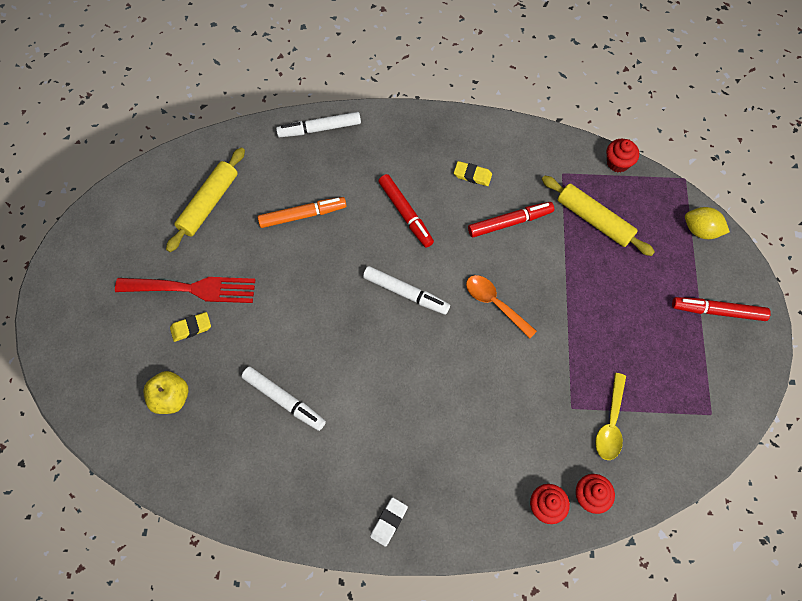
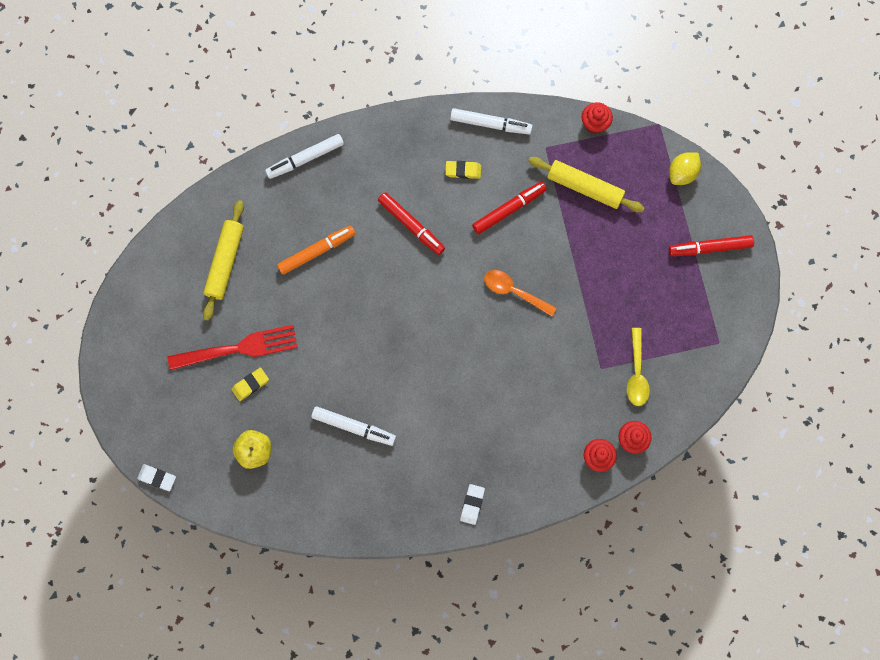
camera: 15 degrees left, 10 degrees up
white marker [363,266,450,315] -> white marker moved to [450,108,533,134]
yellow lemon [685,207,730,239] -> yellow lemon turned 60 degrees counterclockwise [669,152,701,185]
none -> white eraser [137,464,176,491]

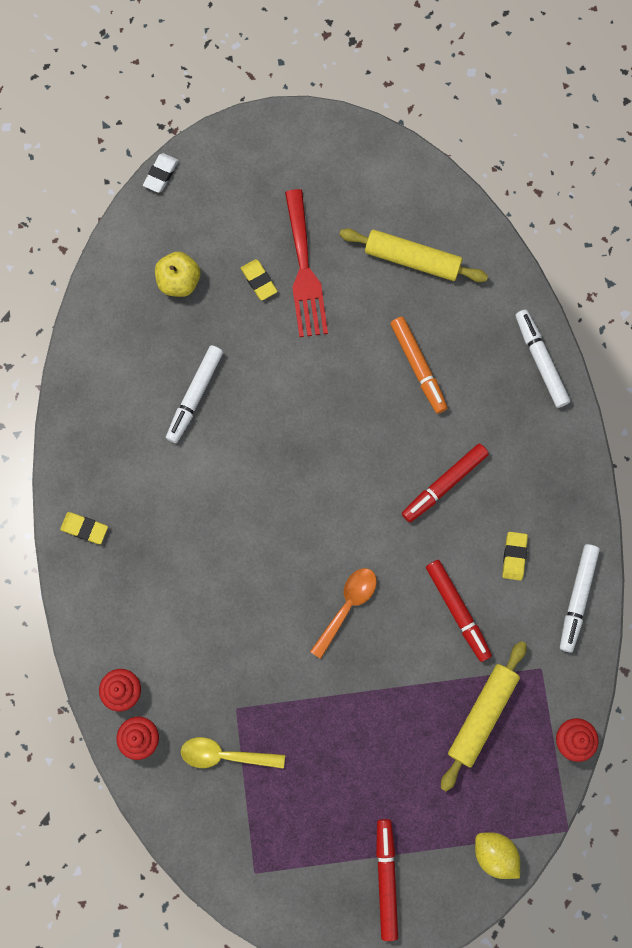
camera: 95 degrees right, 0 degrees up
white eraser [460,484,485,525] -> yellow eraser [60,512,108,544]

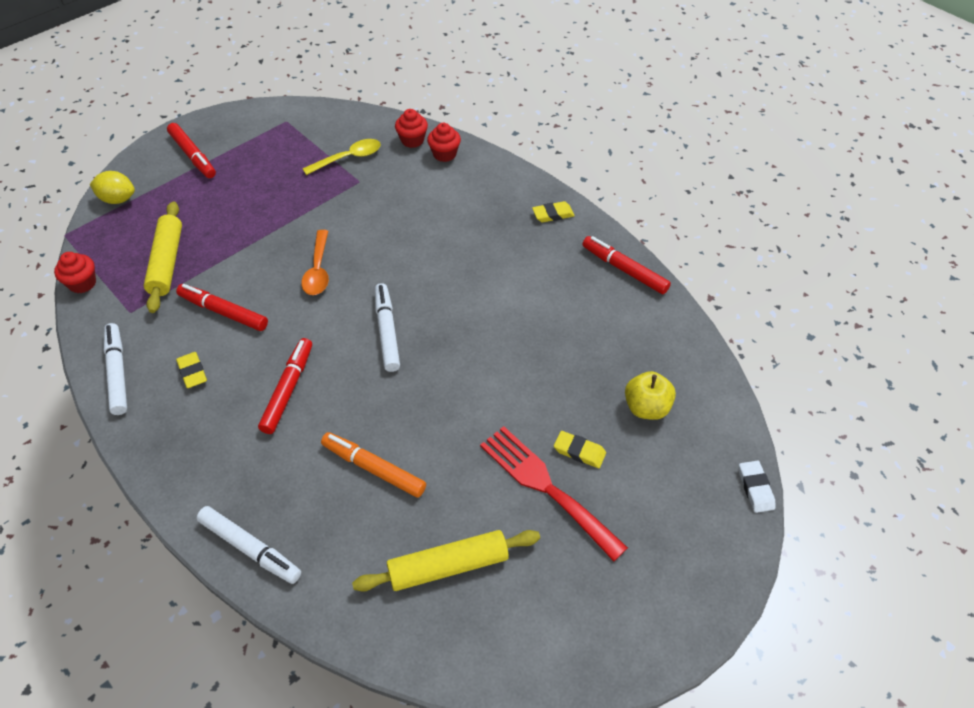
camera: 145 degrees right, 25 degrees down
white marker [166,345,223,443] -> white marker moved to [375,283,400,372]
none -> red marker [582,236,671,294]

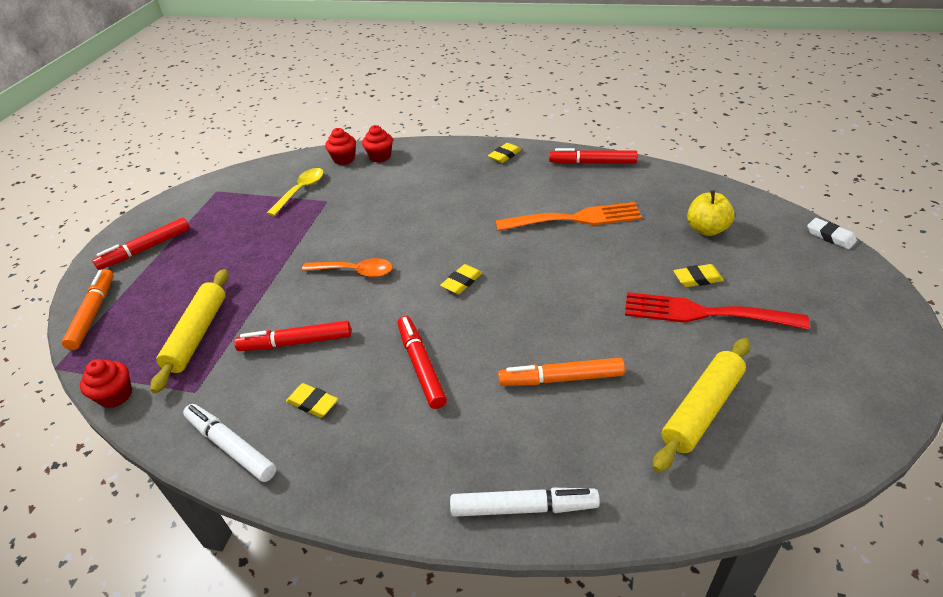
camera: 30 degrees left, 10 degrees down
yellow lemon [90,171,135,204] -> orange marker [62,269,114,350]
yellow rolling pin [144,201,182,313] -> yellow rolling pin turned 45 degrees clockwise [150,269,229,393]
red marker [167,123,216,178] -> red marker turned 120 degrees clockwise [92,218,190,270]
orange spoon [301,230,329,295] -> orange spoon turned 45 degrees counterclockwise [302,258,393,277]
white marker [375,283,400,372] -> yellow eraser [440,264,482,294]
none -> orange fork [496,202,642,231]

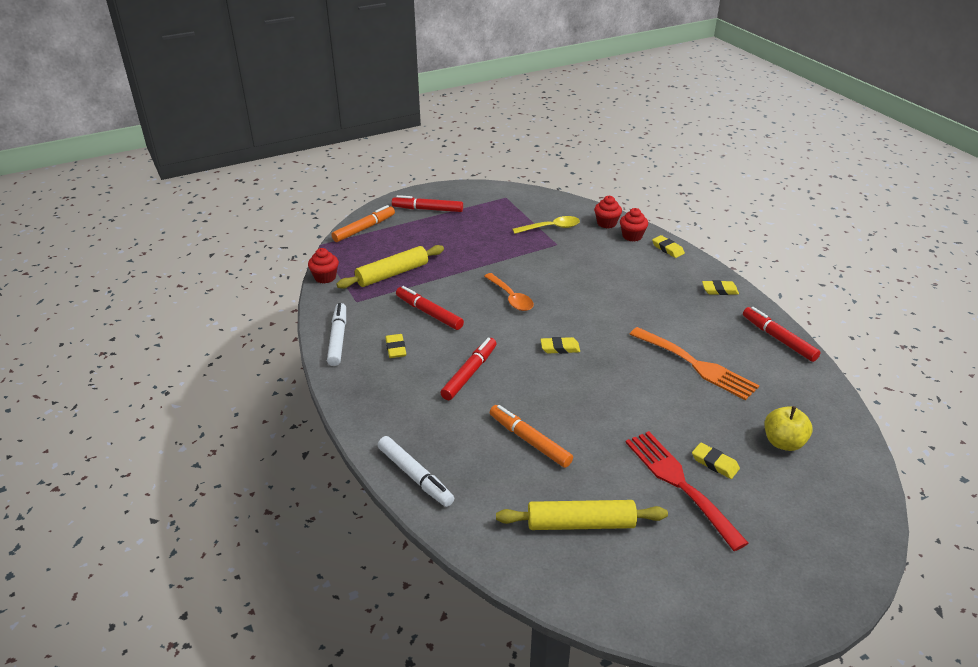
camera: 45 degrees right, 5 degrees down
white eraser [807,218,857,249] -> none
none -> yellow eraser [652,235,685,258]

